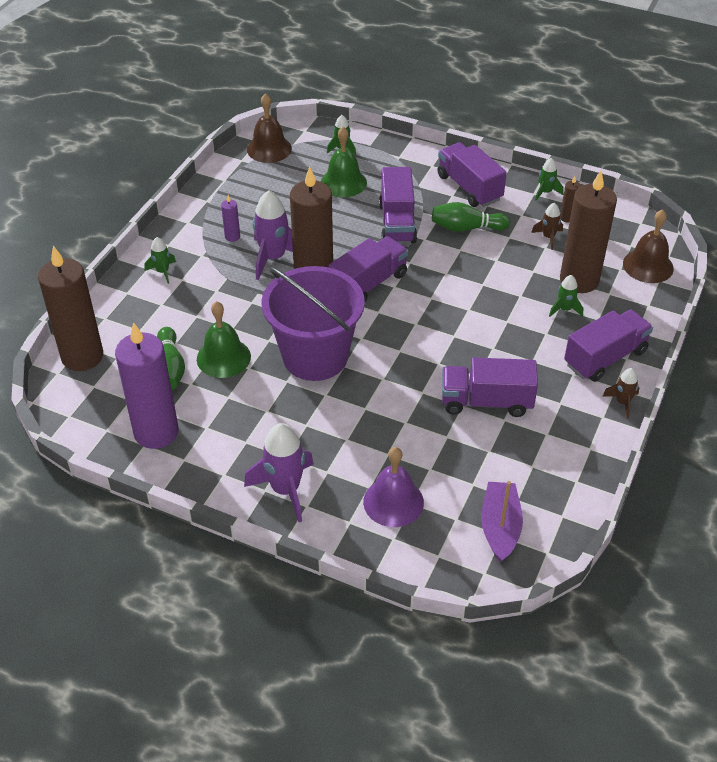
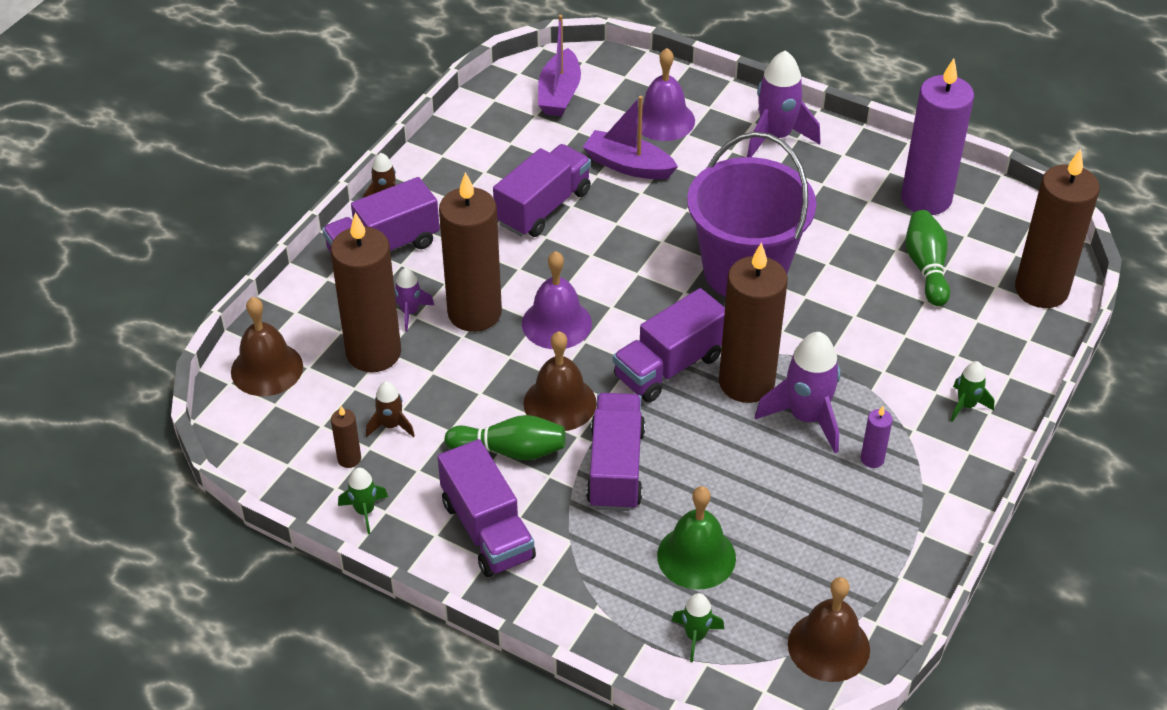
camera: 175 degrees left, 0 degrees up
green bell [197,301,251,378] -> none
purple truck [442,357,538,417] -> purple truck turned 60 degrees counterclockwise [493,144,591,237]
green rocket [549,275,583,317] -> purple rocket [395,268,434,332]
none -> brown candle [439,172,502,332]
none -> purple bell [522,251,592,349]
none -> brown bell [523,331,597,431]
none -> purple boat [583,96,678,179]

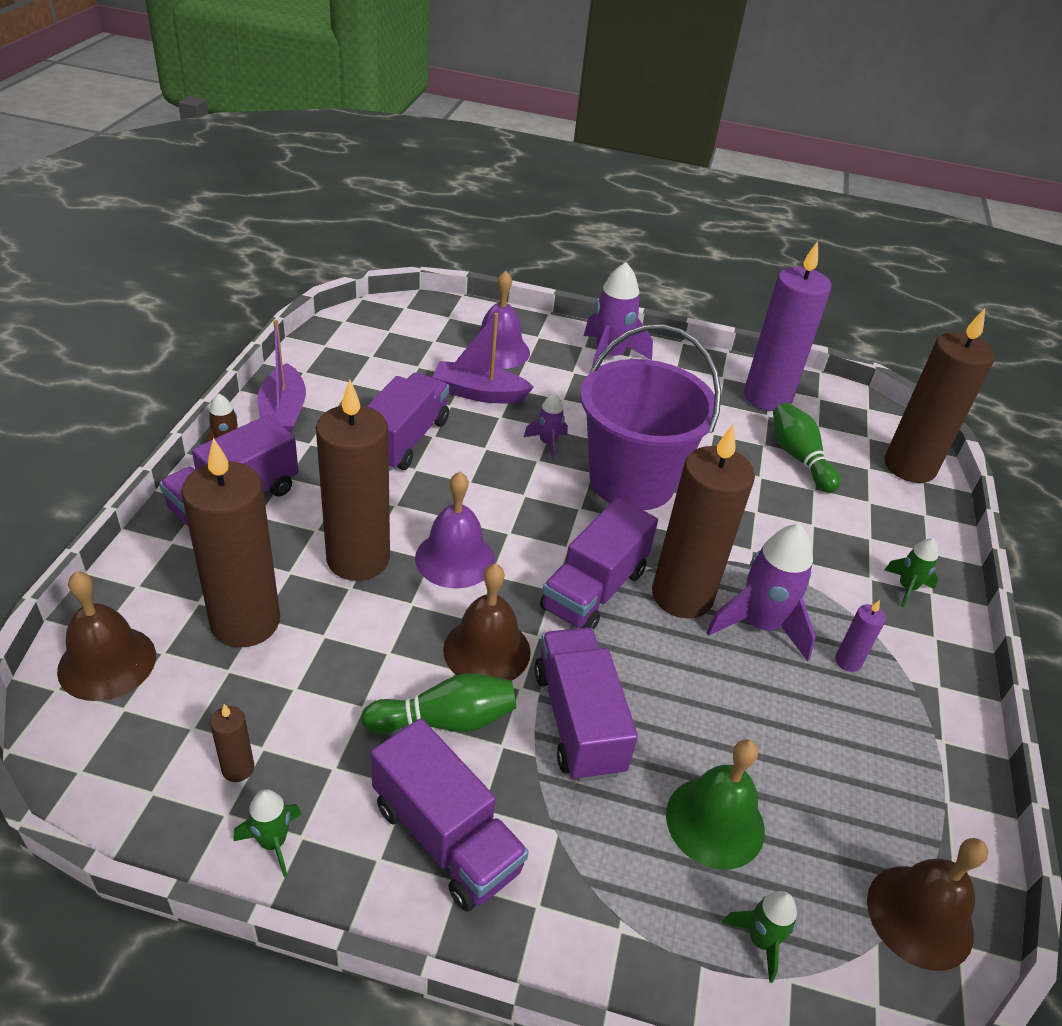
camera: 20 degrees left, 5 degrees down
brown rocket [366,381,415,437] -> none
purple rocket [395,268,434,332] -> purple rocket moved to [524,393,568,460]
purple boat [538,15,581,116] -> purple boat moved to [258,320,306,433]

